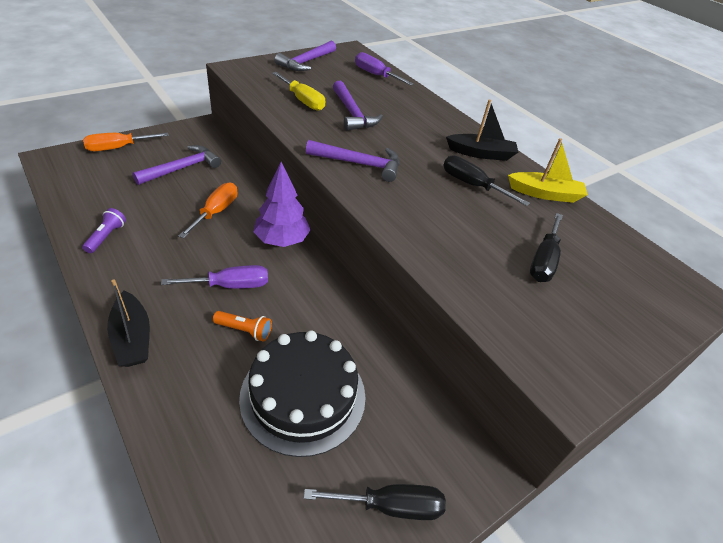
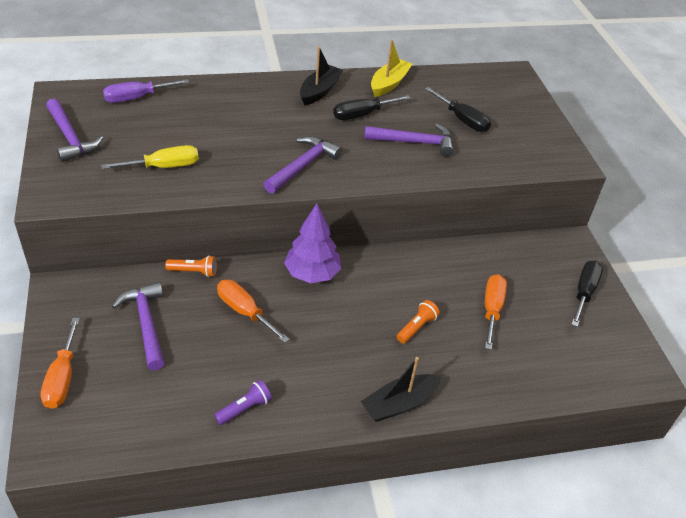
camera: 65 degrees left, 0 degrees up
purple flashlight [82,208,126,253] -> purple flashlight turned 105 degrees clockwise [214,380,272,425]
black boat [107,279,150,367] -> black boat turned 150 degrees clockwise [361,357,441,422]
purple screwdriver [161,265,268,289] -> none
black cake [239,330,366,457] -> orange screwdriver [485,274,507,350]
purple hammer [333,81,383,131] -> purple hammer moved to [364,124,454,157]
none -> orange flashlight [165,255,217,277]

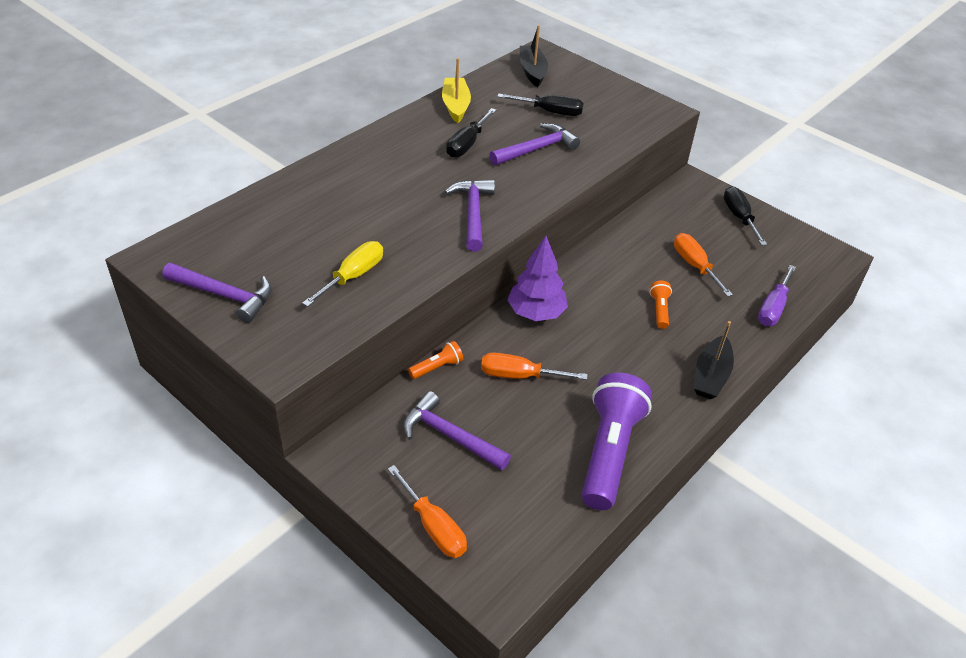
camera: 35 degrees left, 0 degrees up
purple screwdriver [103,79,189,103] -> purple screwdriver moved to [758,265,796,326]
purple flashlight [214,380,272,425] -> purple flashlight [582,373,652,510], size x2.31
black boat [300,46,343,105] -> black boat moved to [520,25,548,87]

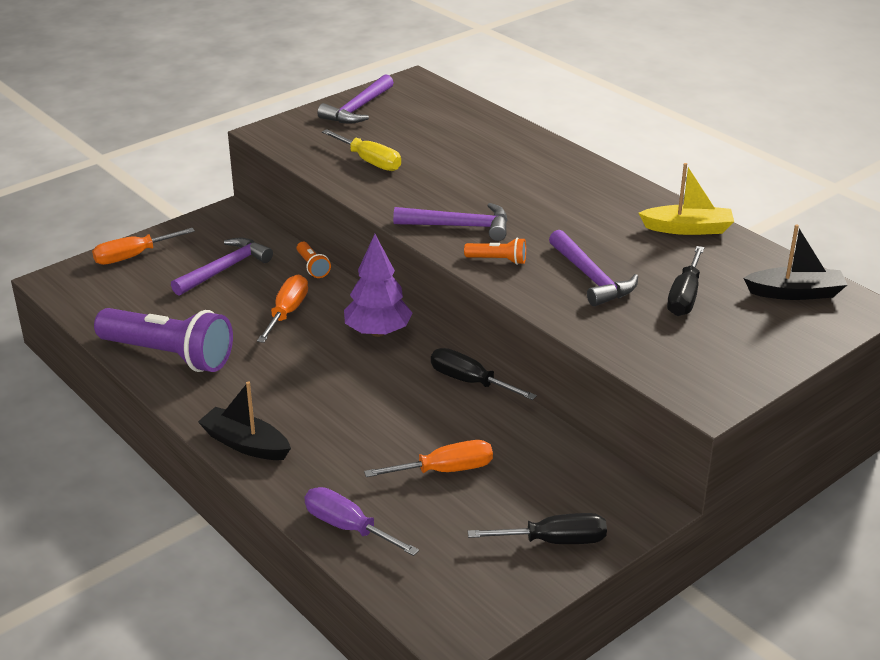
camera: 100 degrees right, 10 degrees down
black screwdriver [446,108,496,158] -> black screwdriver moved to [431,348,537,400]
orange flashlight [649,281,672,329] -> orange flashlight moved to [464,238,526,265]

